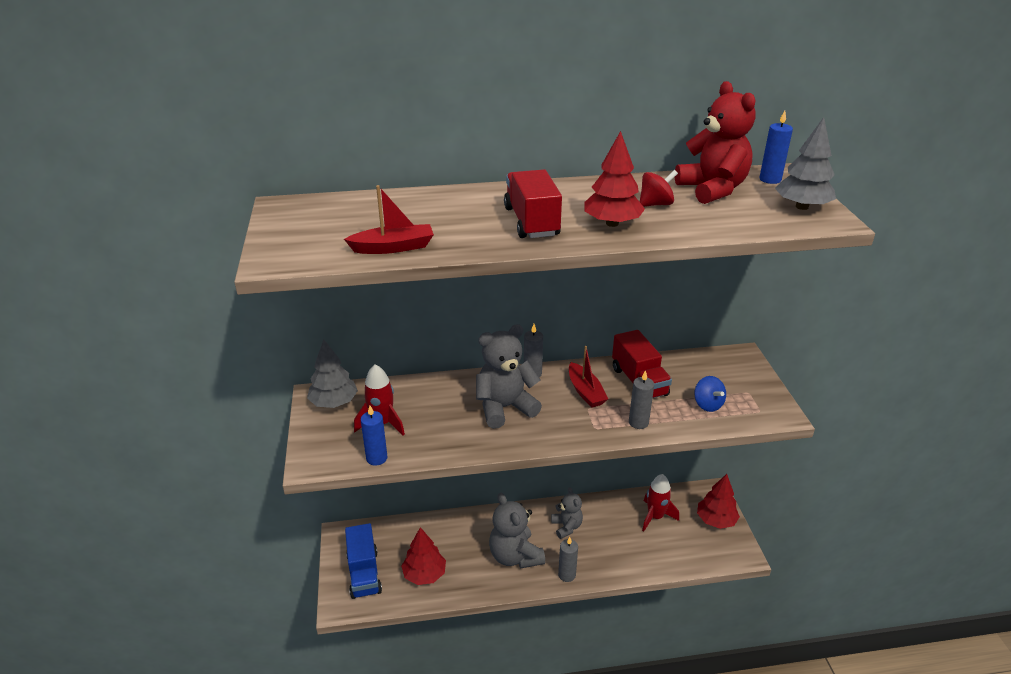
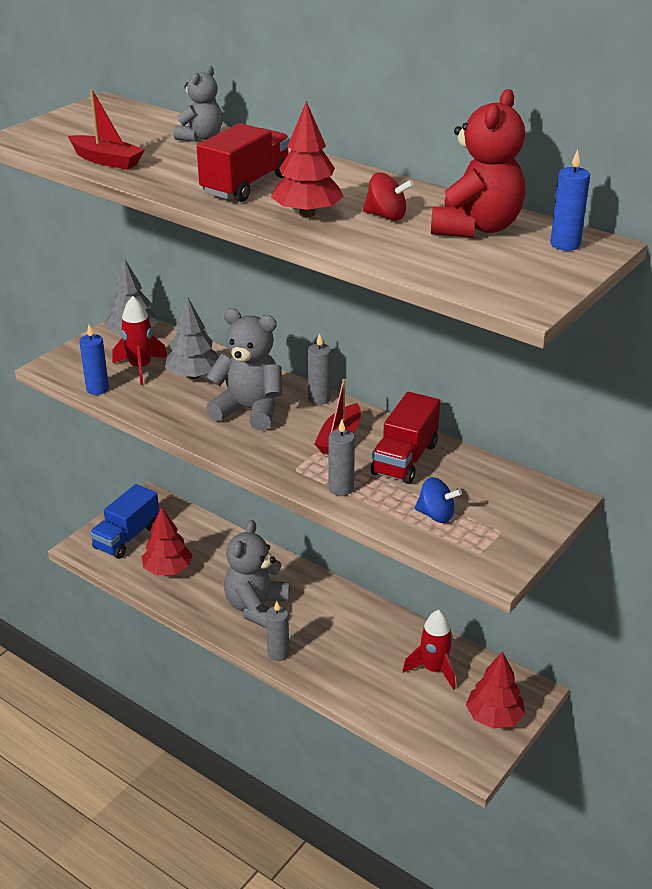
camera: 45 degrees right, 0 degrees up
grey teddy bear [551,487,583,539] -> grey teddy bear moved to [174,66,223,142]
blue spinning top [694,376,726,412] -> blue spinning top turned 90 degrees counterclockwise [415,477,462,523]
grey tree [775,117,836,210] -> grey tree moved to [165,297,219,379]

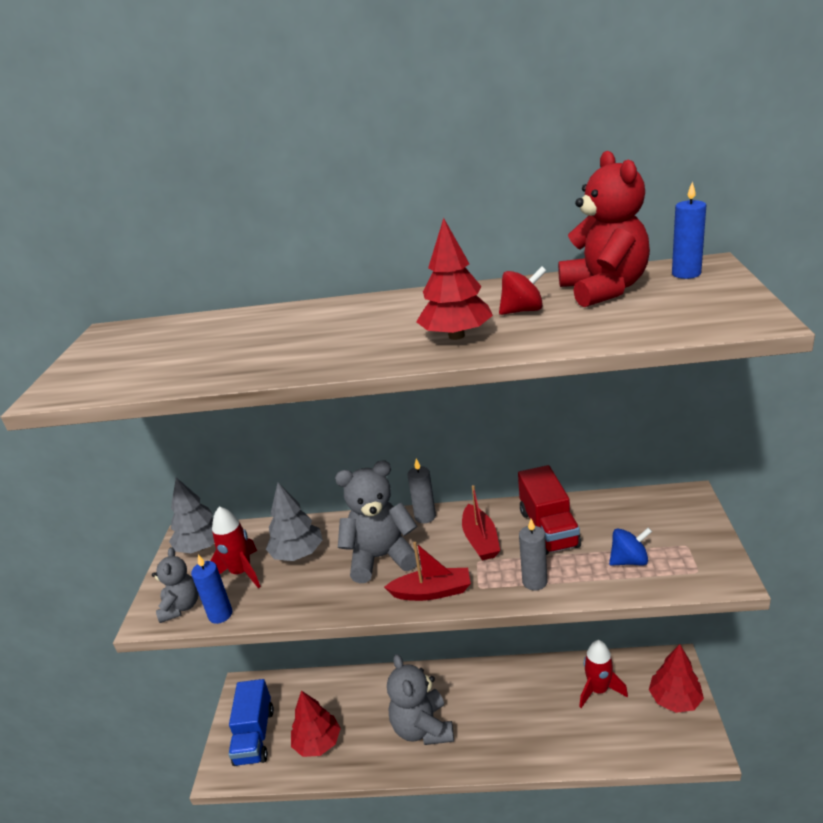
camera: 30 degrees left, 5 degrees down
red boat [68,89,145,170] -> red boat moved to [384,542,471,601]
grey teddy bear [174,66,223,142] -> grey teddy bear moved to [152,547,199,623]
red truck [197,123,290,202] -> none
grey candle [266,601,289,661] -> none

